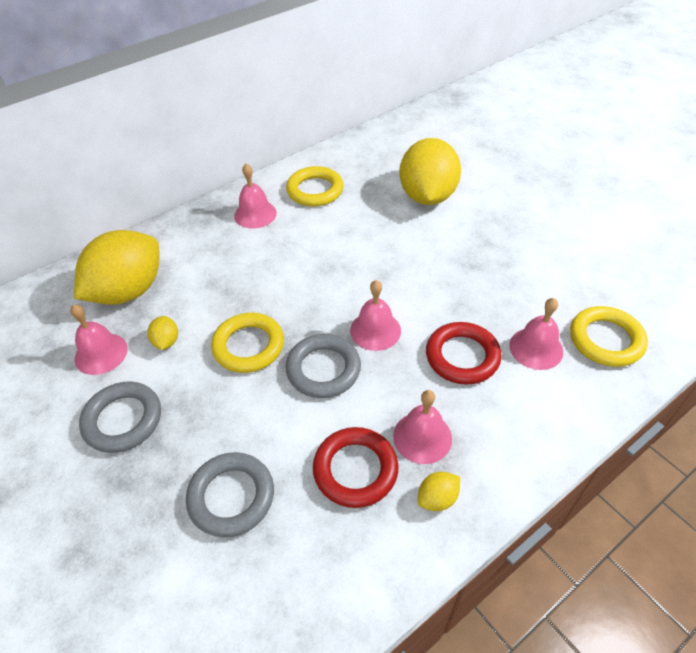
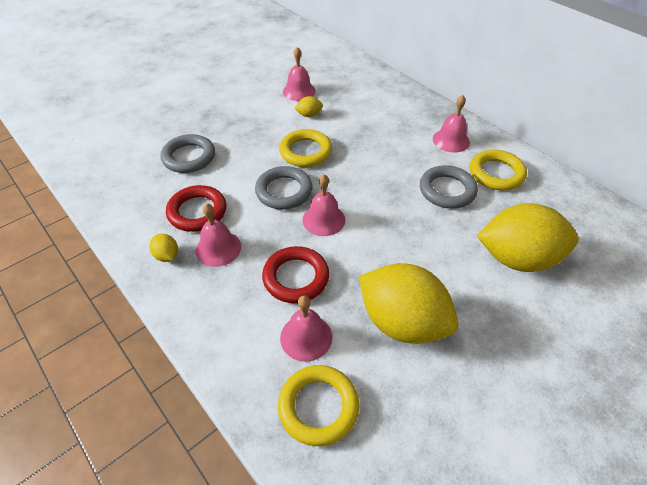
camera: 85 degrees right, 0 degrees up
yellow lemon [74,230,159,305] -> yellow lemon moved to [359,263,458,344]
grey ring [79,381,161,453] -> grey ring moved to [420,165,478,209]

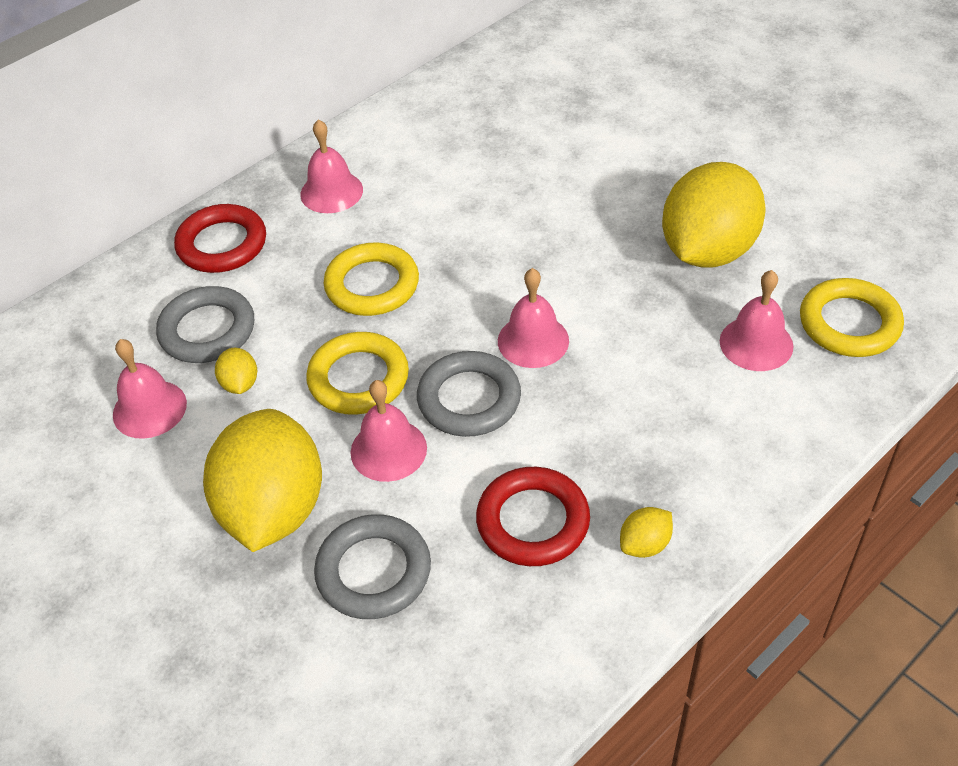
camera: 90 degrees left, 0 degrees up
pink bell [196,203,241,267] -> pink bell moved to [350,380,427,482]
red ring [262,246,329,303] -> red ring moved to [174,204,266,273]
grey ring [420,165,478,209] -> grey ring moved to [156,286,254,363]
yellow ring [470,150,527,191] -> yellow ring moved to [324,242,419,316]
yellow lemon [477,203,579,272] -> yellow lemon moved to [203,409,322,552]

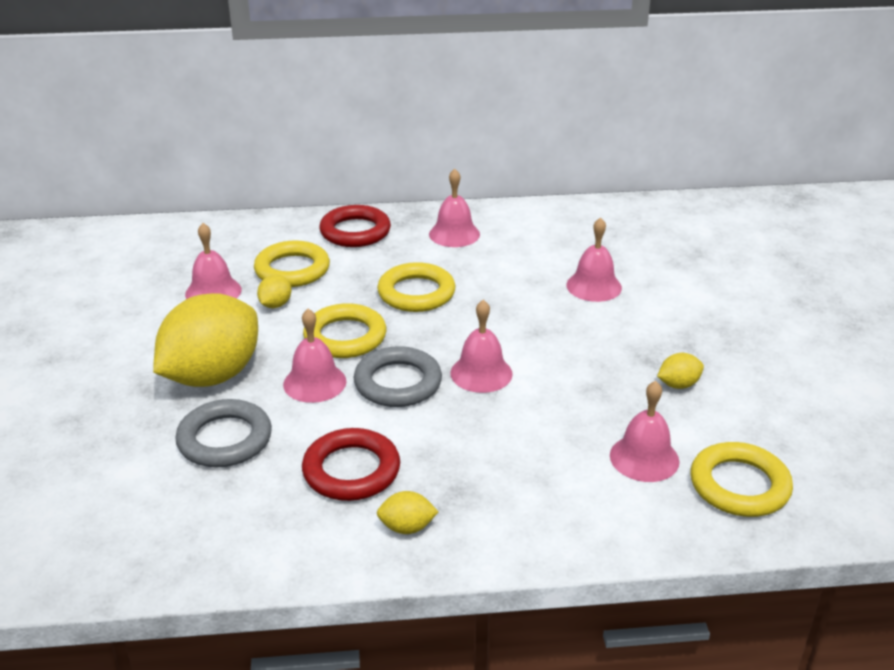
camera: 35 degrees right, 15 degrees down
grey ring [156,286,254,363] -> yellow ring [254,240,330,287]
yellow lemon [662,162,766,268] -> yellow lemon [657,353,704,389], size x0.40
none -> pink bell [566,217,622,302]

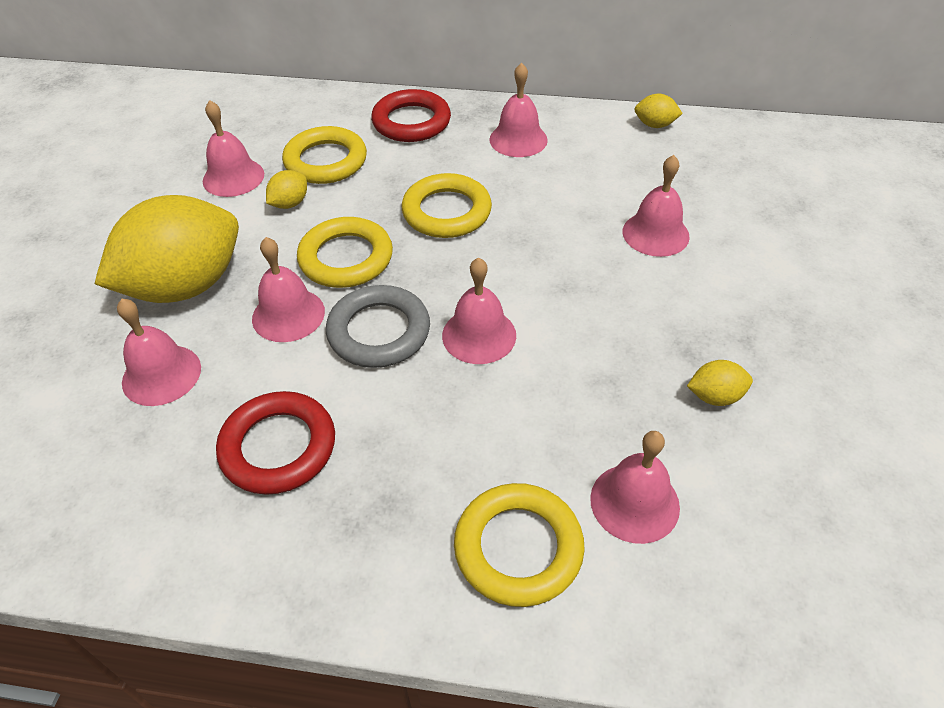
camera: 15 degrees right, 15 degrees up
grey ring [175,399,272,467] -> pink bell [117,299,201,406]
yellow lemon [377,491,439,534] -> yellow lemon moved to [634,94,683,128]
yellow ring [691,442,793,517] -> yellow ring moved to [454,483,585,607]

